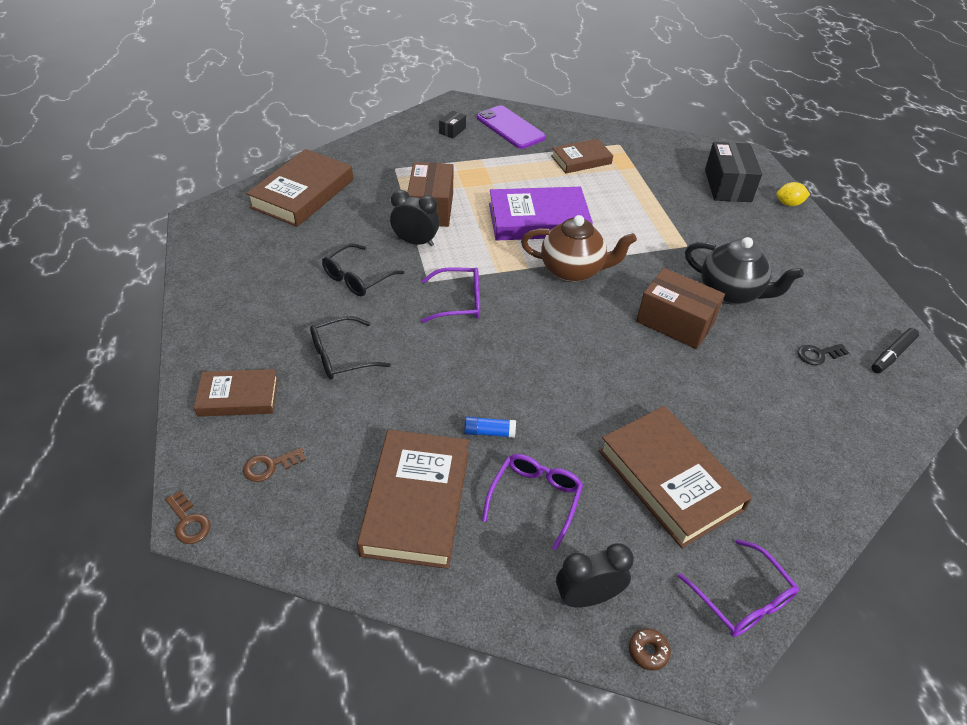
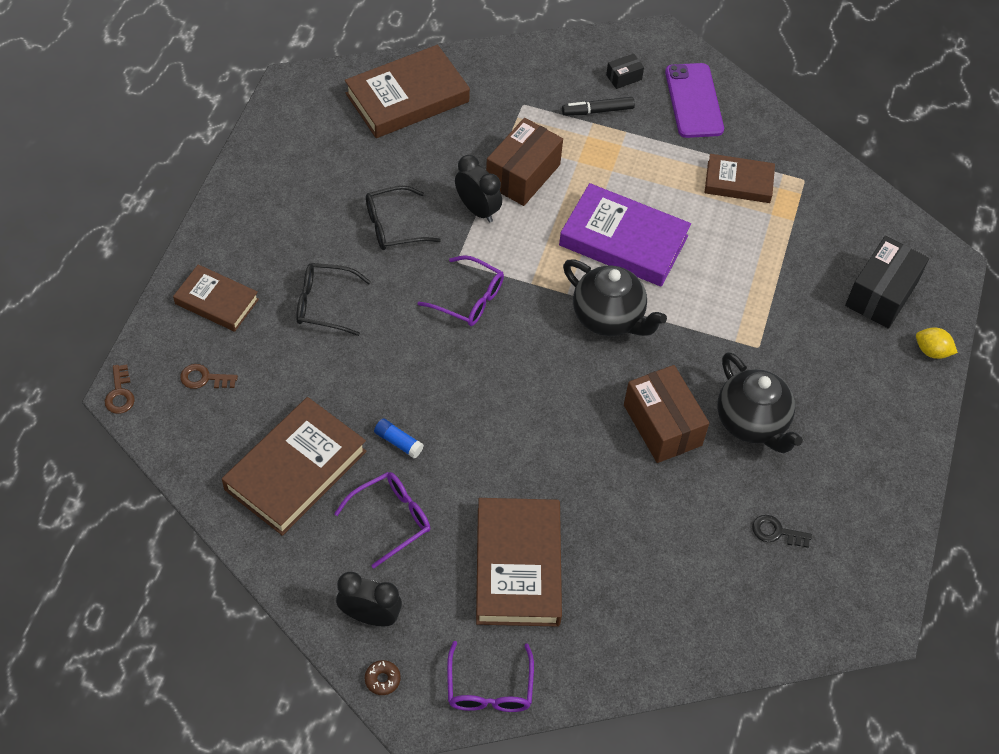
camera: 30 degrees right, 10 degrees up
brown teapot [521,215,637,282] -> black teapot [563,259,667,336]
black marker [871,328,919,373] -> black marker moved to [562,97,635,116]

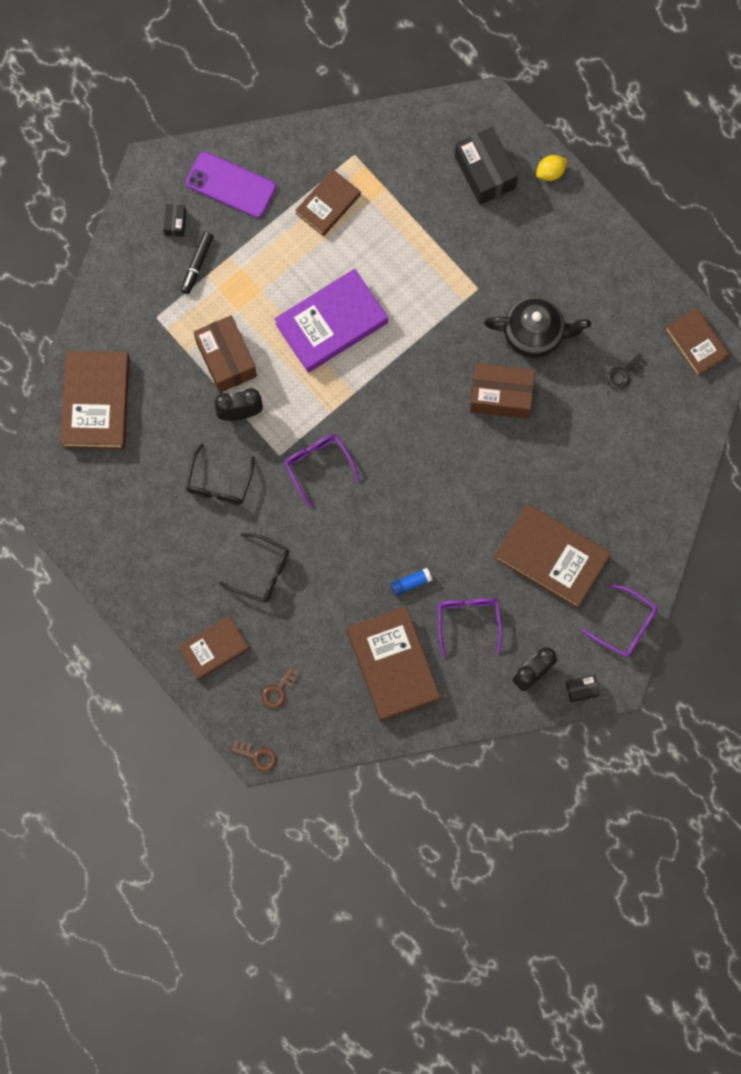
camera: 55 degrees left, 20 degrees up
black glasses [296,263,371,336] -> black glasses turned 105 degrees counterclockwise [219,533,289,603]
brown donut [365,660,401,695] -> black box [566,675,600,702]
purple glasses [418,255,504,326] -> purple glasses turned 90 degrees counterclockwise [284,434,360,508]
black teapot [563,259,667,336] -> none
none -> brown book [665,307,730,376]

